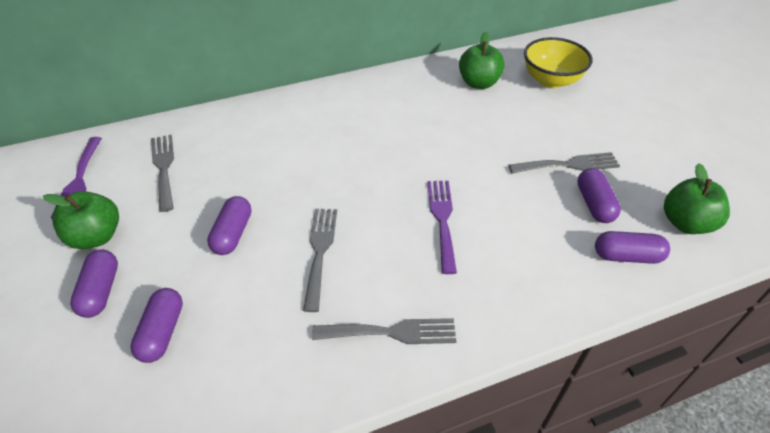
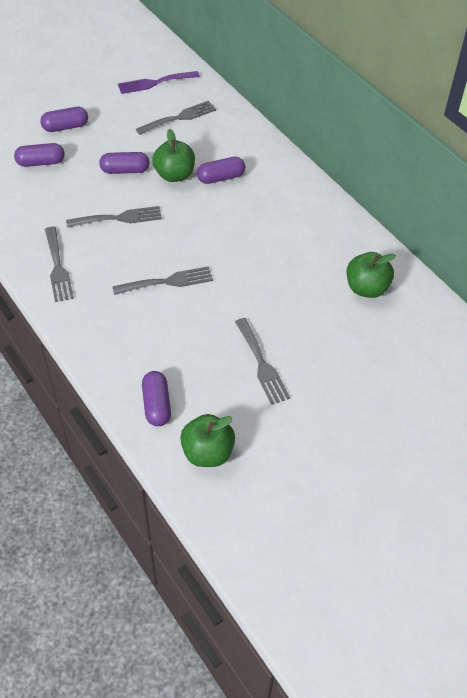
camera: 75 degrees right, 5 degrees up
green apple [43,191,119,249] -> green apple moved to [152,129,195,182]
purple fork [427,181,457,274] -> grey fork [112,266,213,295]
yellow bowl [524,37,593,88] -> none
purple capsule [577,168,621,223] -> purple capsule moved to [197,157,245,184]

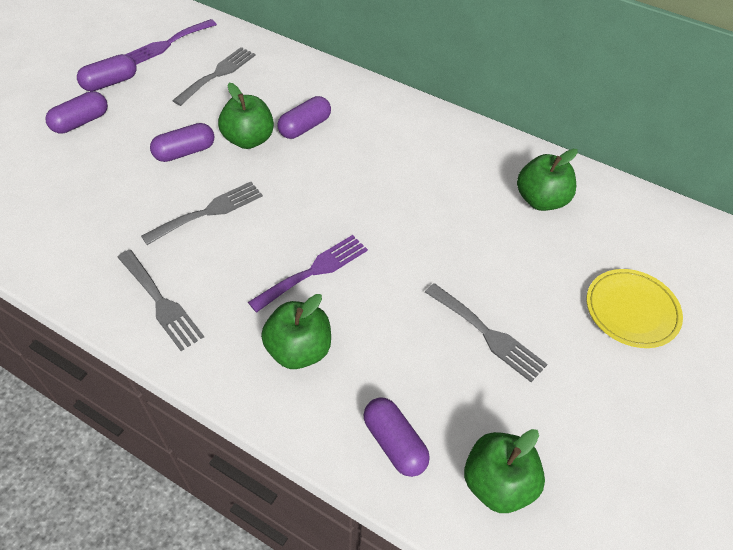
camera: 25 degrees left, 0 degrees up
purple capsule [14,143,65,167] -> purple capsule moved to [77,54,137,91]
grey fork [112,266,213,295] -> purple fork [248,235,368,313]
none -> green apple [261,294,331,369]
none -> yellow plate [586,269,683,348]

